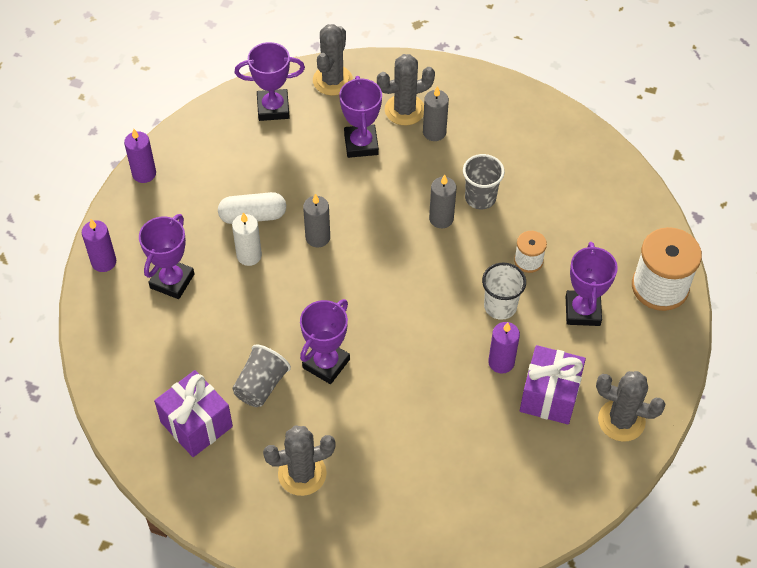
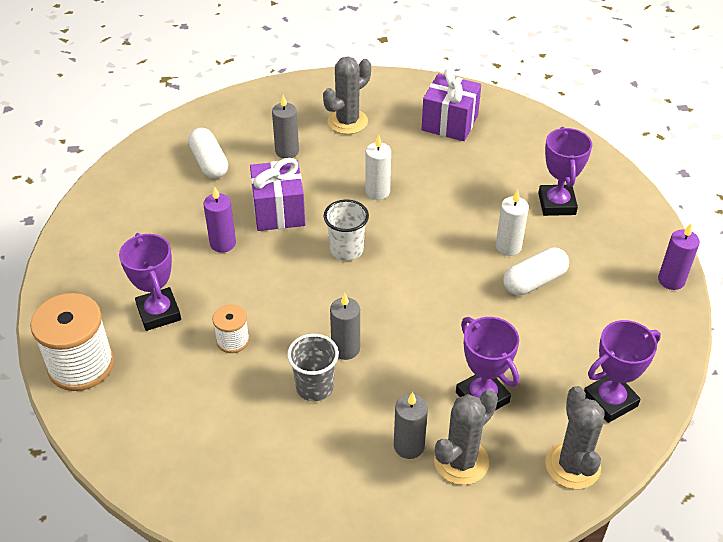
camera: 155 degrees right, 10 degrees down
purple candle [82,219,116,272] -> none
grey cup [232,344,291,407] -> none
purple trophy [300,299,350,384] -> white candle [365,135,391,200]
grey candle [303,194,330,247] -> grey candle moved to [272,95,299,158]
white cup [482,263,526,320] -> white cup moved to [324,199,369,261]
purple gift [520,345,586,424] -> purple gift moved to [250,158,305,231]
grey cactus [596,371,666,441] -> none
none -> white capsule [188,128,228,179]

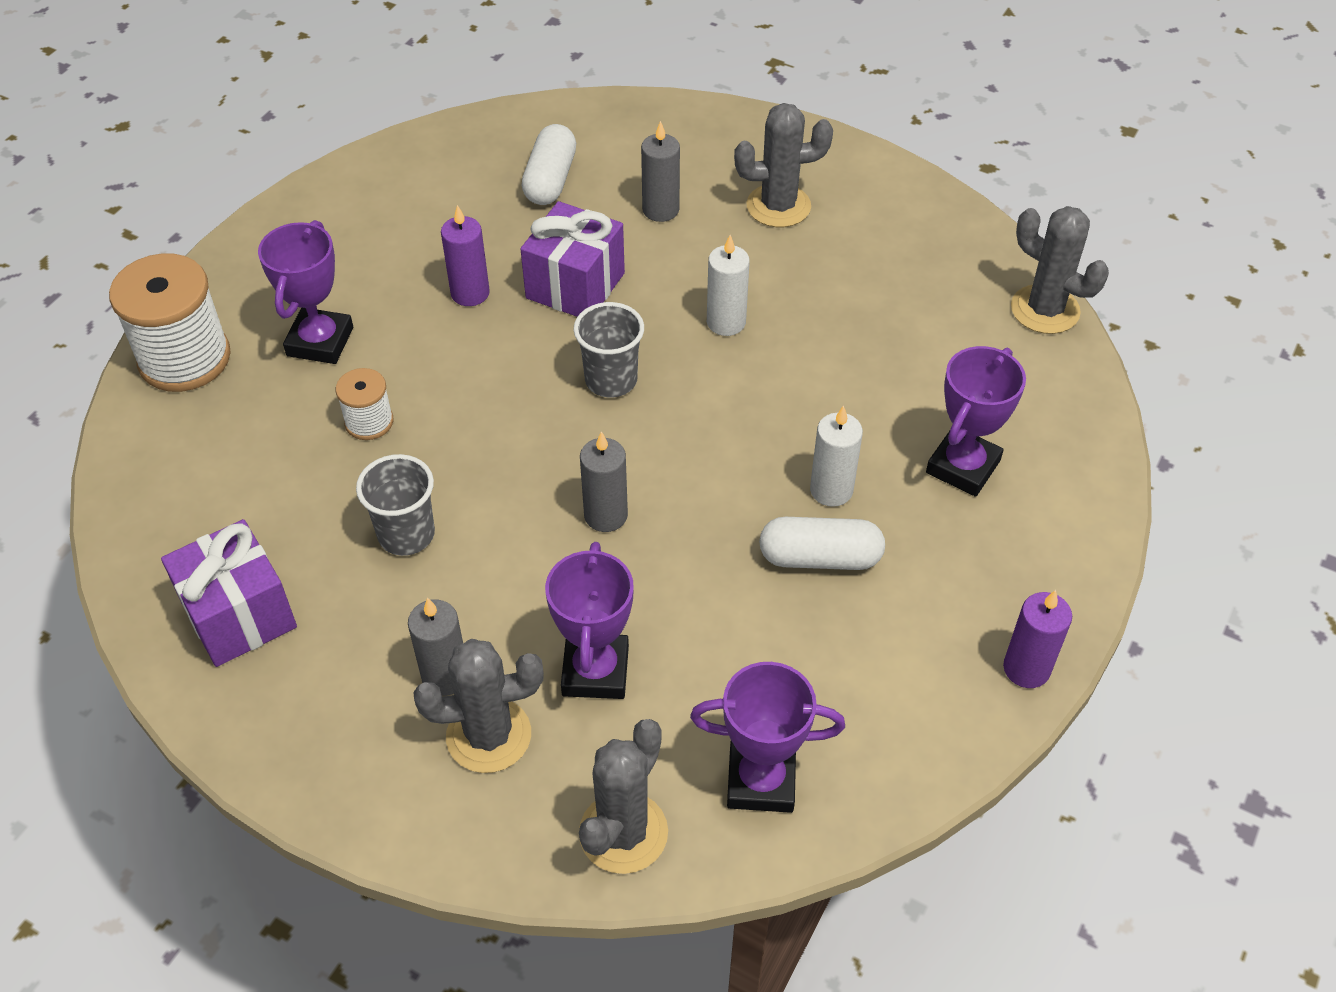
camera: 35 degrees right, 5 degrees up
white cup [324,199,369,261] -> grey cup [573,302,644,397]
grey candle [330,293,360,360] -> grey candle moved to [580,431,628,532]
purple gift [421,68,481,141] -> purple gift moved to [161,519,297,667]
none -> grey cactus [1011,206,1109,334]

